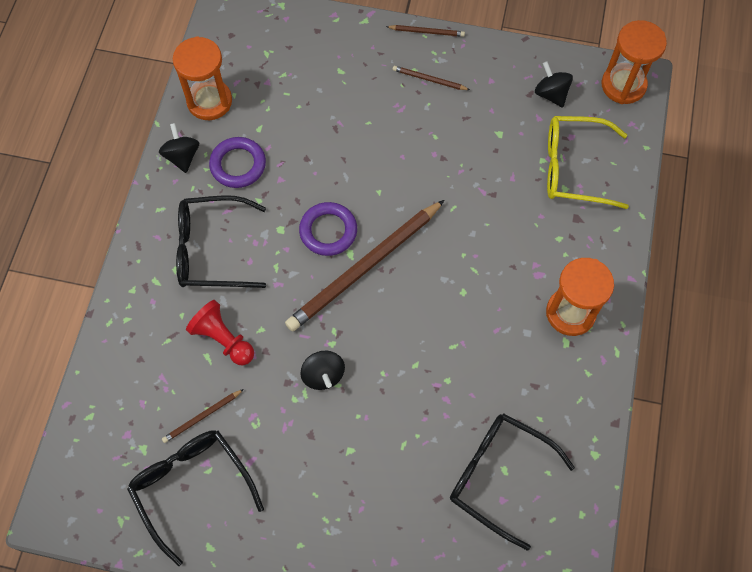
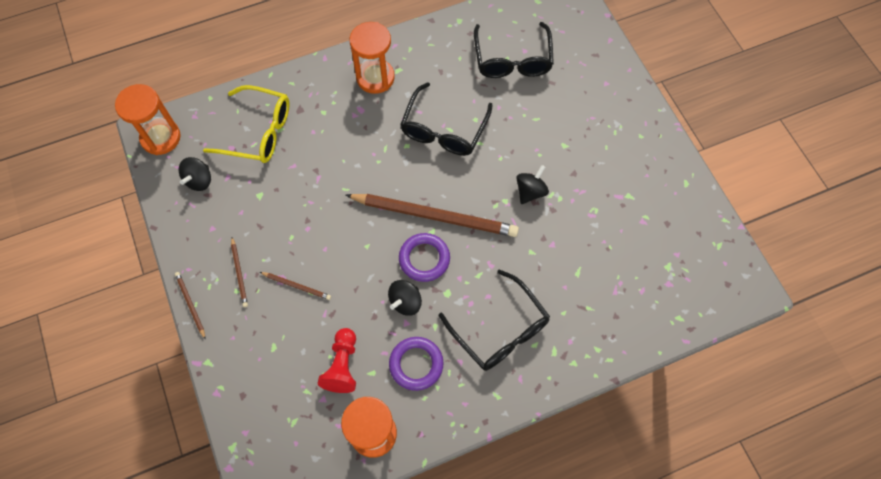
camera: 125 degrees left, 0 degrees up
black glasses [127,430,264,566] -> black glasses moved to [400,82,493,156]
black spinning top [159,123,199,173] -> black spinning top moved to [388,280,422,316]
brown pencil [162,389,244,443] -> brown pencil moved to [260,272,331,300]
red pawn [186,300,254,365] -> red pawn moved to [318,328,356,393]
yellow glasses [547,116,629,209] -> yellow glasses turned 45 degrees counterclockwise [203,85,289,163]

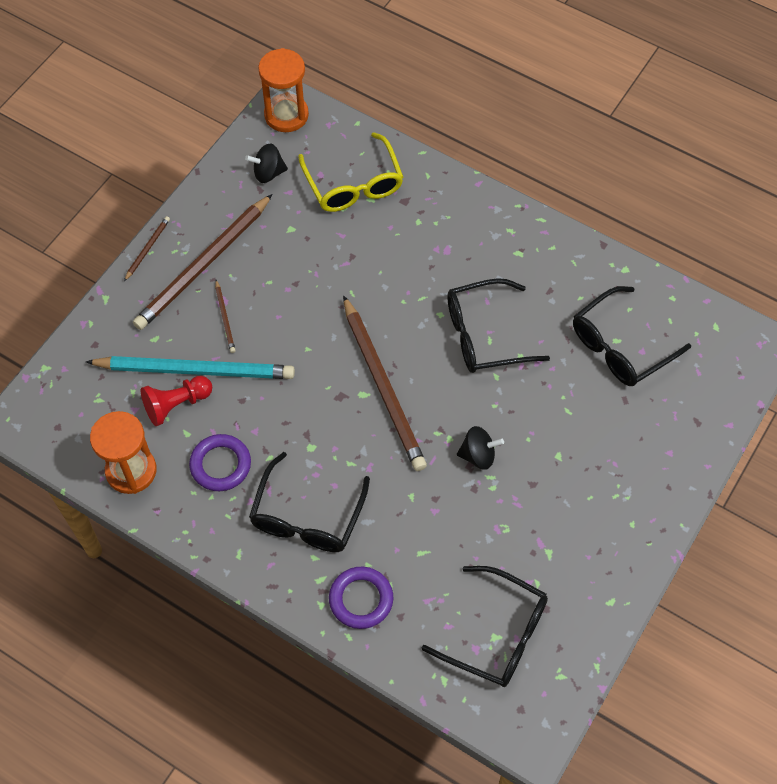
camera: 55 degrees right, 5 degrees down
brown pencil [231,237,248,307] -> brown pencil [133,194,273,330], size x2.36
orange hourglass [350,22,395,94] -> none
black spinning top [388,280,422,316] -> none
purple ring [399,233,450,282] -> purple ring moved to [329,567,394,629]
none -> turquoise pencil [86,356,295,379]
none -> black glasses [422,566,548,687]

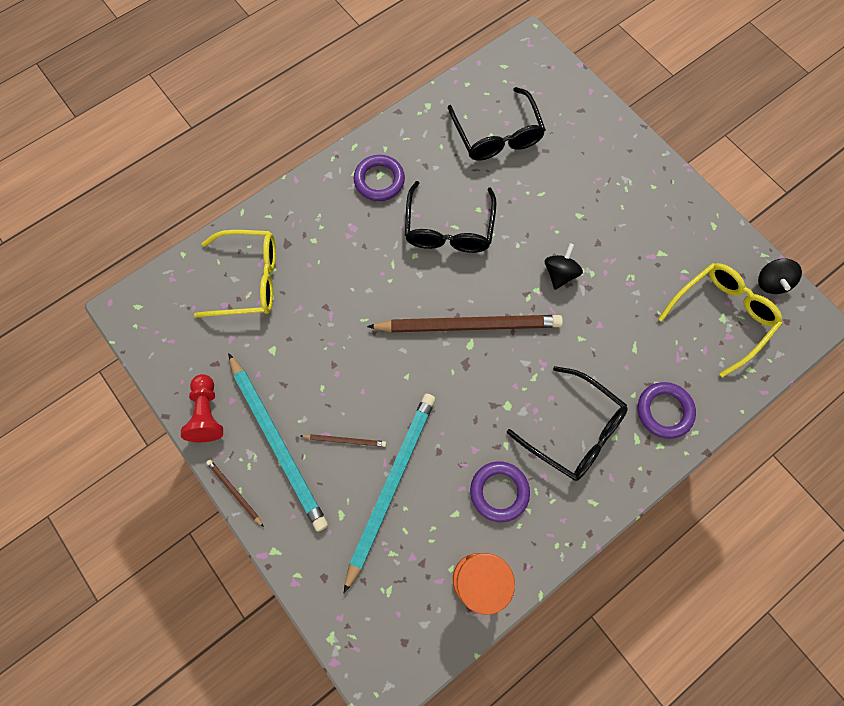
camera: 70 degrees left, 10 degrees up
brown pencil [133,194,273,330] -> turquoise pencil [228,353,328,532]
red pawn [141,376,212,426] -> red pawn moved to [181,374,223,442]
black spinning top [245,143,288,183] -> black spinning top moved to [758,258,802,294]
orange hourglass [258,48,309,132] -> none
black glasses [422,566,548,687] -> yellow glasses [658,263,783,378]
none -> purple ring [353,155,405,201]

